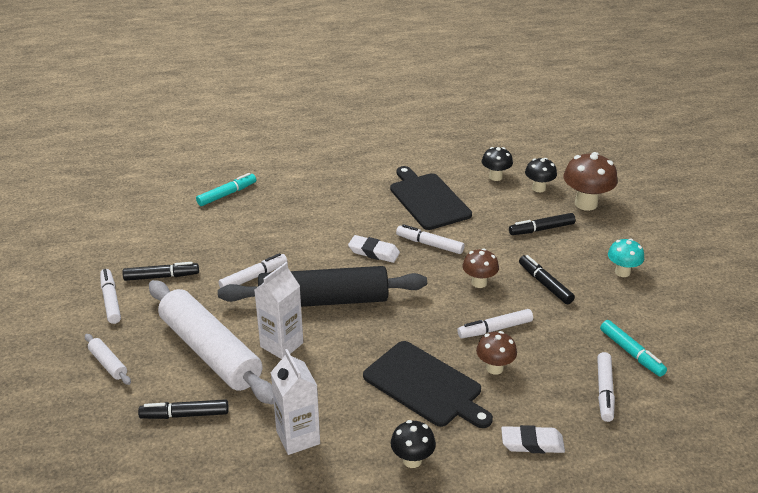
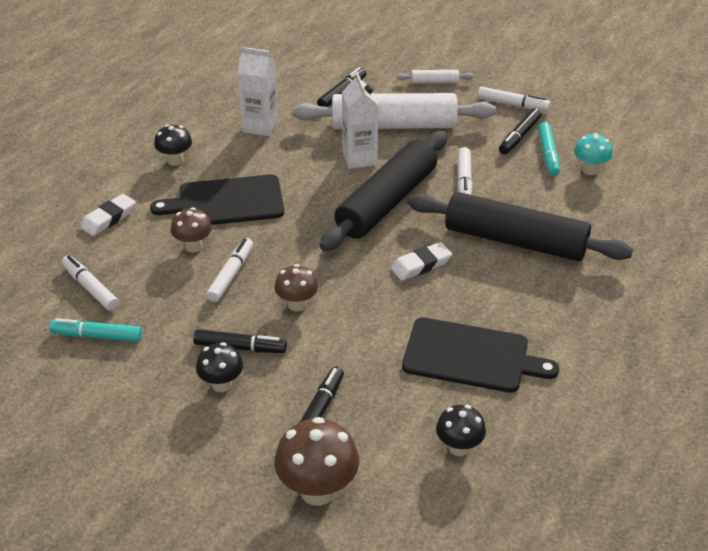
camera: 130 degrees right, 5 degrees up
turquoise marker [196,173,256,206] -> turquoise marker moved to [538,122,560,176]
white marker [396,224,464,254] -> none
black mushroom [525,158,557,192] -> black mushroom moved to [196,342,243,392]
turquoise mushroom [608,238,644,277] -> turquoise mushroom moved to [574,133,613,175]
none -> black rolling pin [407,192,633,261]

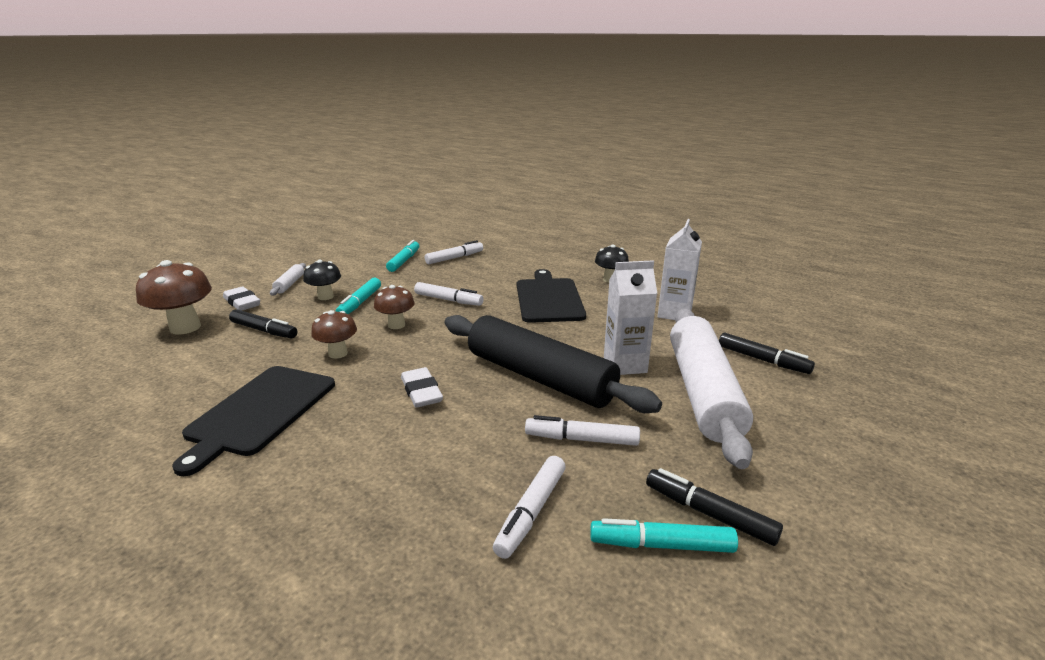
camera: 95 degrees right, 15 degrees down
white eraser [80,194,136,236] -> white eraser moved to [223,286,260,311]
brown mushroom [171,207,212,253] -> brown mushroom moved to [311,310,357,359]
black marker [193,329,287,353] -> turquoise marker [335,278,381,314]
white rolling pin [397,70,474,84] -> white rolling pin moved to [270,263,306,296]
black rolling pin [407,192,633,261] -> none
black mushroom [436,405,486,456] -> none
white marker [478,87,550,111] -> white marker moved to [493,456,566,559]
turquoise mushroom [574,133,613,175] -> none

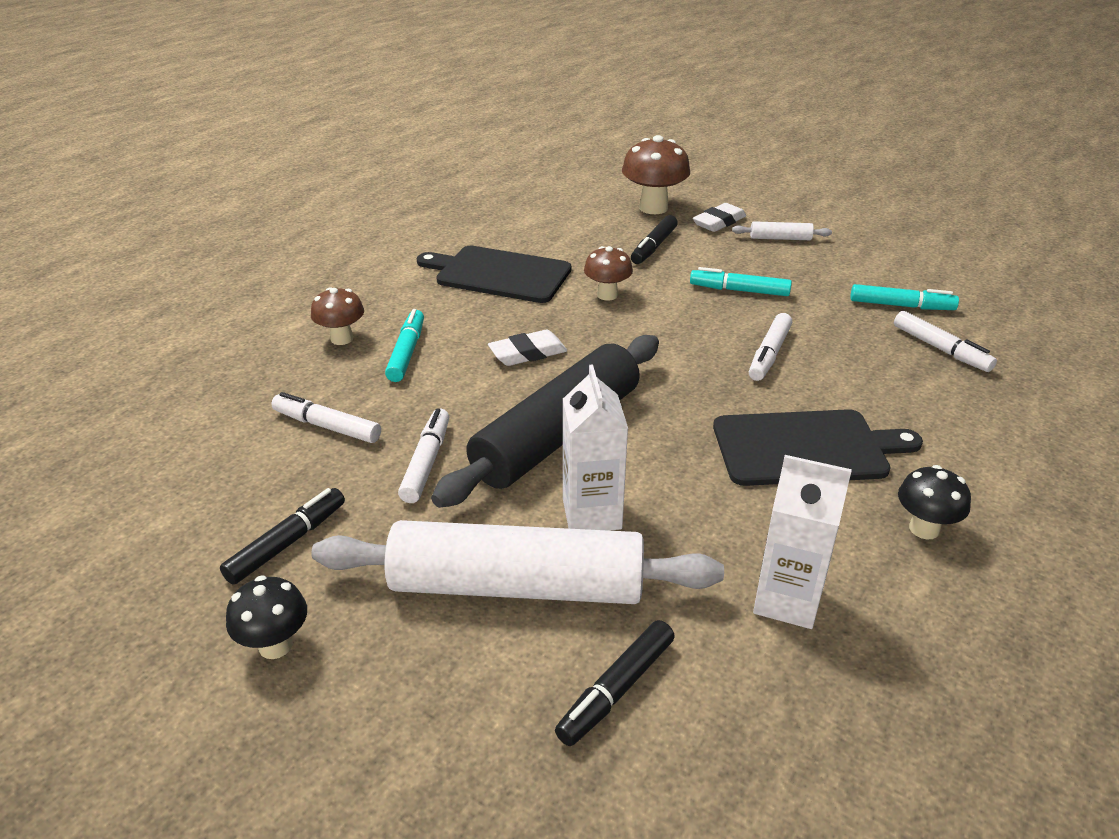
camera: 90 degrees right, 10 degrees up
black mushroom [303,260,341,300] -> black mushroom moved to [226,576,307,659]
brown mushroom [374,285,415,329] -> brown mushroom moved to [311,287,364,345]
turquoise marker [590,518,738,553] -> turquoise marker moved to [385,309,424,382]

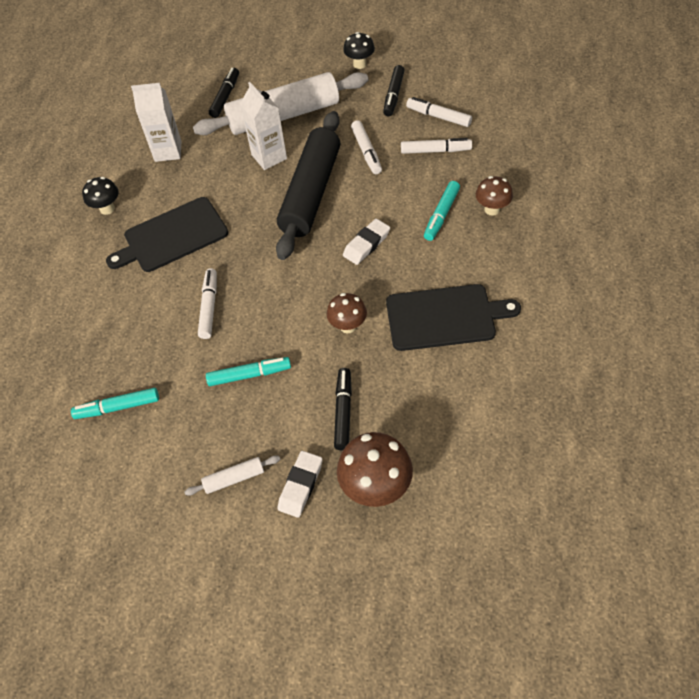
camera: 160 degrees right, 20 degrees up
turquoise marker [385,309,424,382] -> turquoise marker turned 45 degrees clockwise [424,181,460,241]
white marker [894,311,997,372] -> white marker moved to [406,97,472,127]

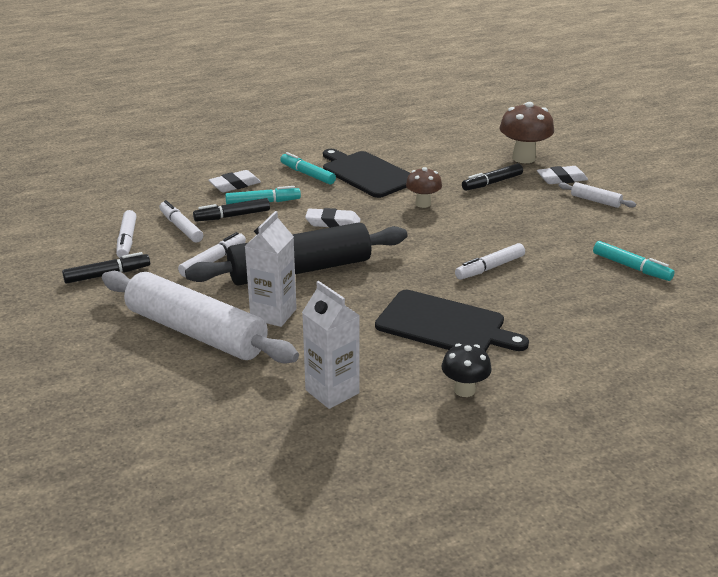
camera: 130 degrees left, 25 degrees down
turquoise marker [206,357,291,386] -> turquoise marker moved to [280,152,336,184]
black marker [209,68,239,118] -> black marker moved to [193,198,270,222]
black mushroom [343,32,375,69] -> none
brown mushroom [476,176,513,216] -> white eraser [208,170,261,192]

